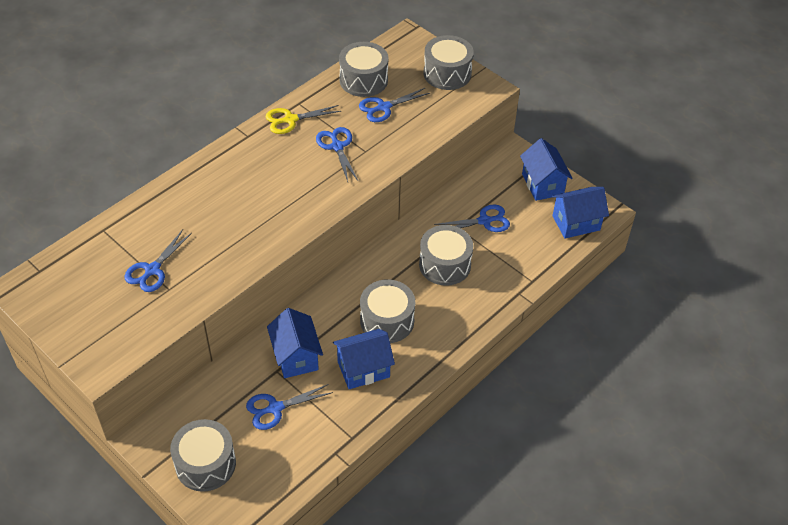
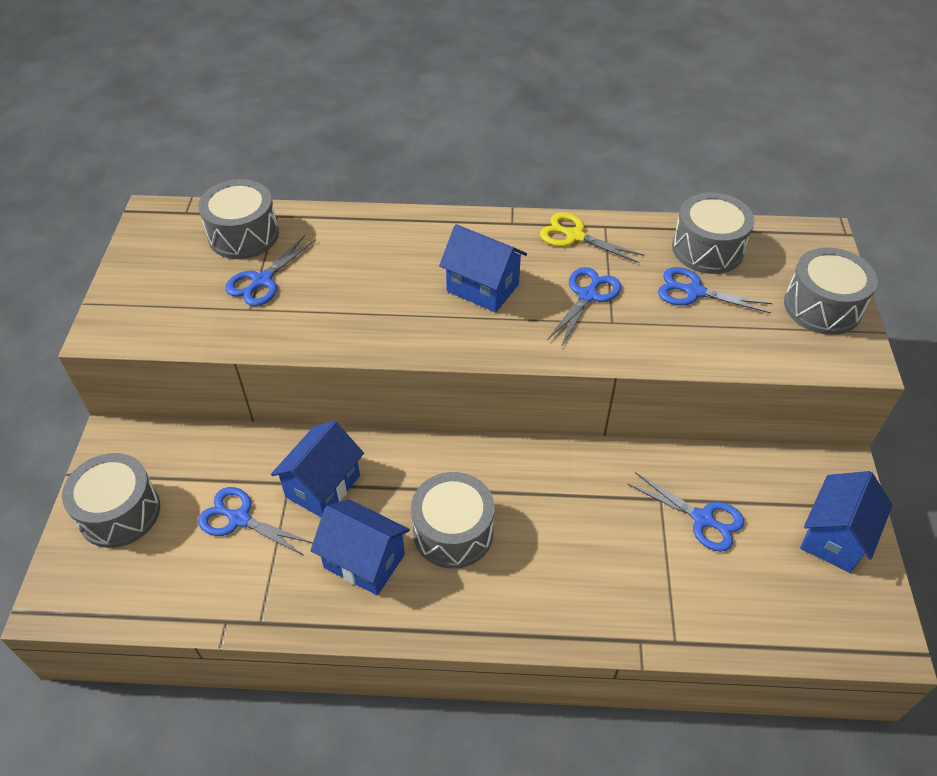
camera: 50 degrees right, 0 degrees up
blue scissors [124,230,192,292] -> blue scissors turned 45 degrees counterclockwise [225,235,316,306]
grey drum [419,225,473,286] -> grey drum moved to [198,179,279,259]
blue house [552,187,609,239] -> blue house moved to [439,224,527,312]

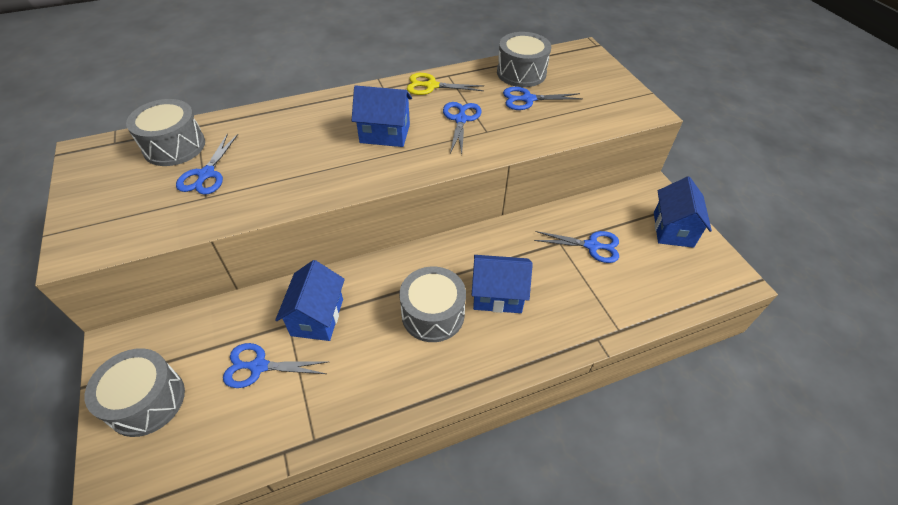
camera: 25 degrees left, 0 degrees up
blue house [310,499,410,595] -> blue house moved to [472,255,533,313]
grey drum [784,247,878,335] -> none

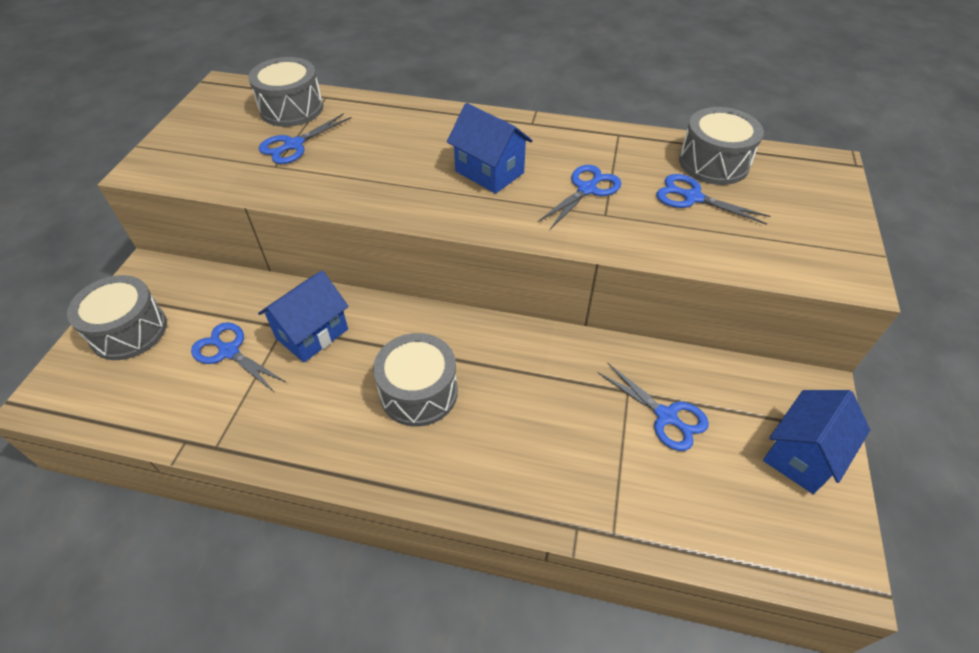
camera: 35 degrees right, 0 degrees up
yellow scissors [407,73,484,95] -> none
blue house [472,255,533,313] -> none

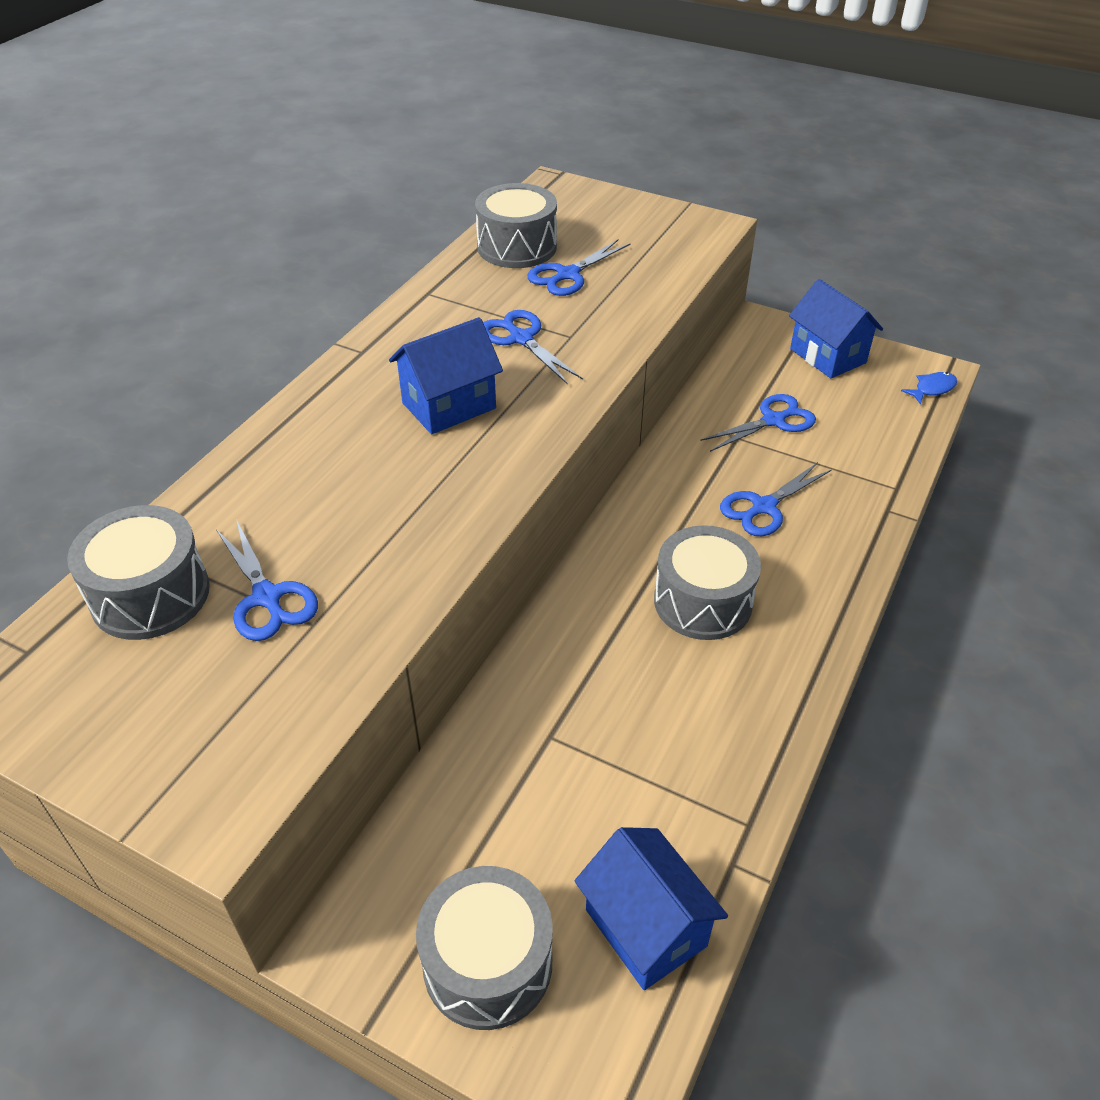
camera: 75 degrees left, 5 degrees down
blue scissors [191,322,287,392] -> blue scissors moved to [720,462,832,536]
blue house [258,271,349,363] -> blue house moved to [575,827,728,990]
none -> blue fish [901,372,957,405]

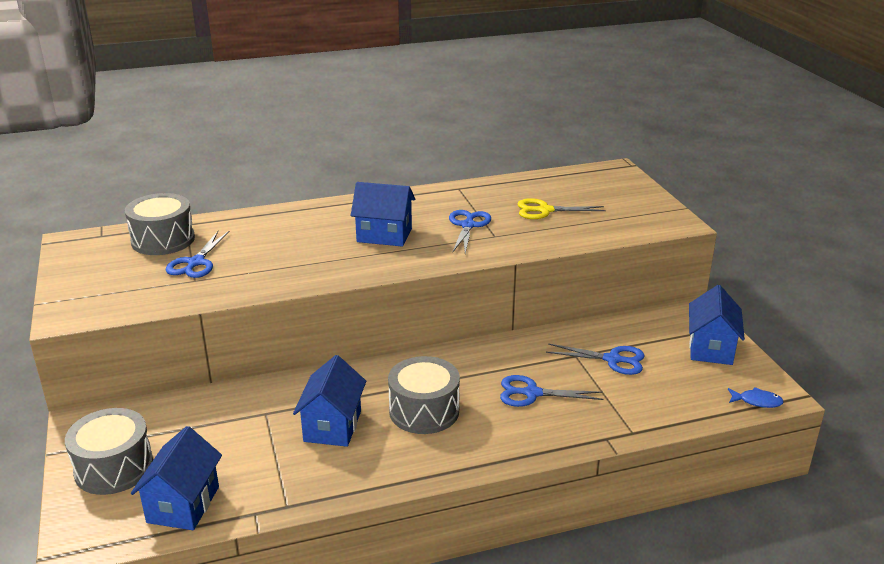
camera: 45 degrees right, 15 degrees down
grey drum [475,183,557,268] -> none
blue scissors [527,240,630,296] -> yellow scissors [517,198,606,219]
none -> blue house [293,355,366,447]

